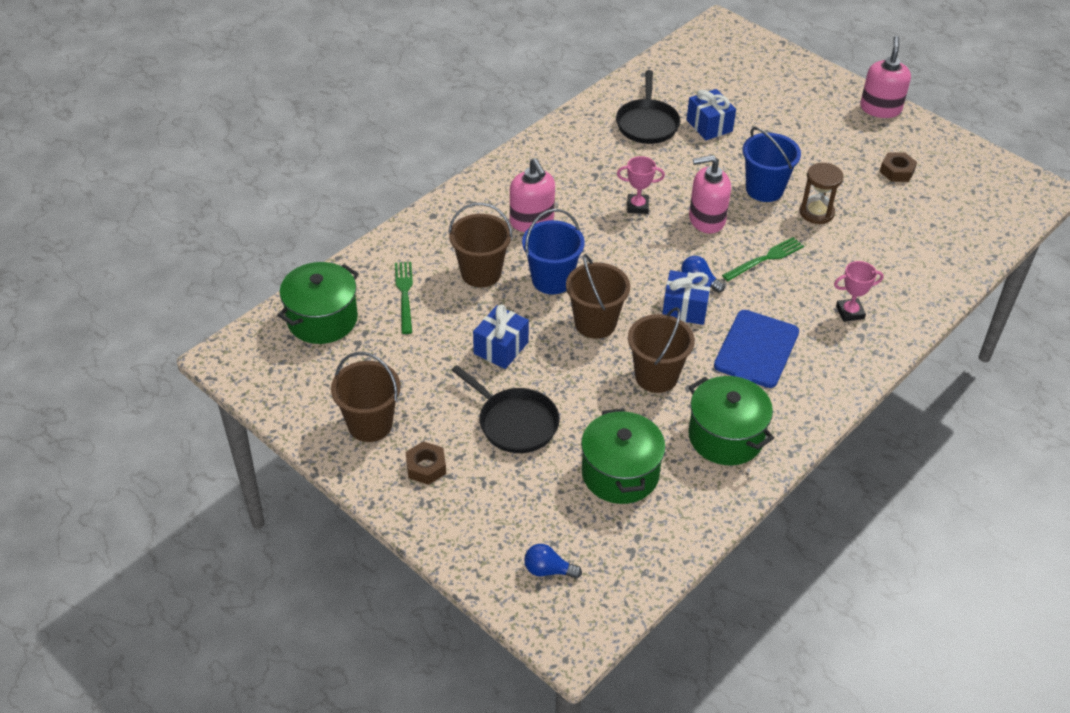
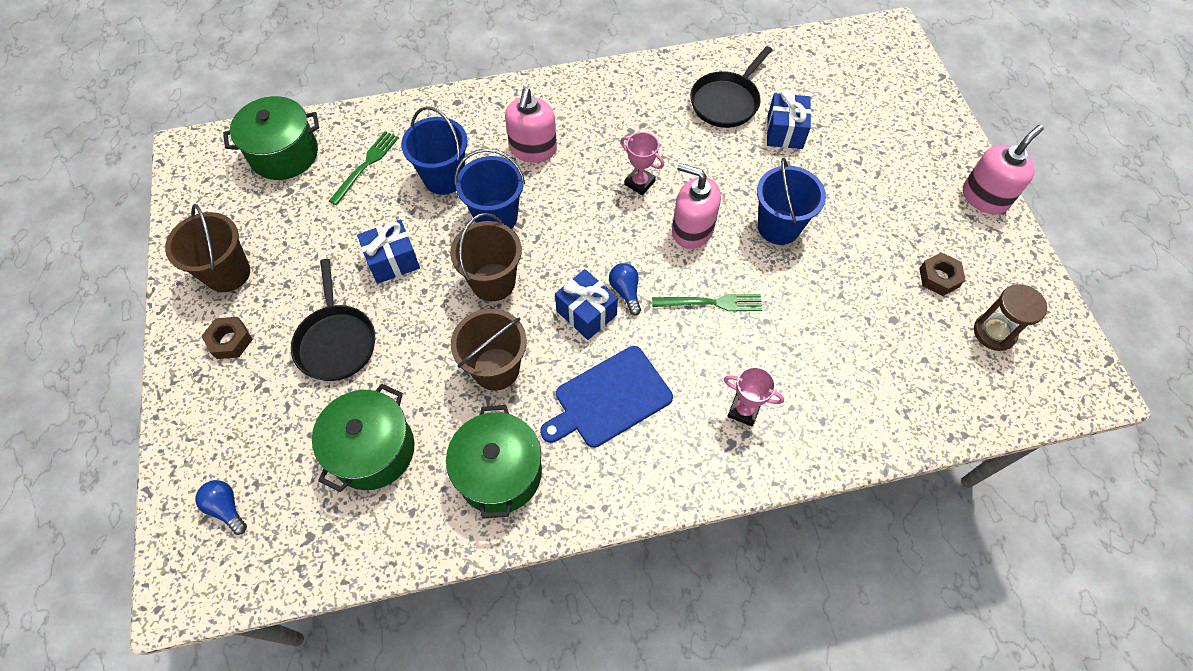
camera: 35 degrees right, 15 degrees up
brown bucket [448,202,513,287] -> blue bucket [401,106,468,195]
brown hourglass [799,163,844,224] -> brown hourglass moved to [974,284,1047,351]

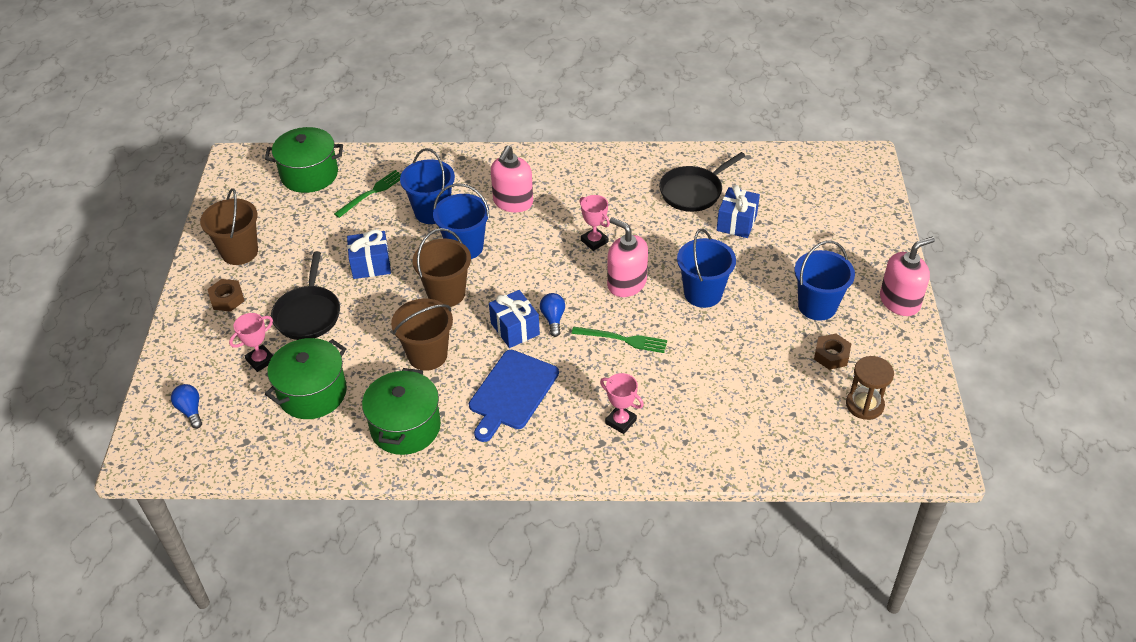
camera: 15 degrees right, 15 degrees down
blue cutting board [540,346,673,448] -> blue cutting board turned 45 degrees counterclockwise [469,350,559,442]
none -> pink trophy [229,313,273,372]
none -> blue bucket [794,241,855,321]

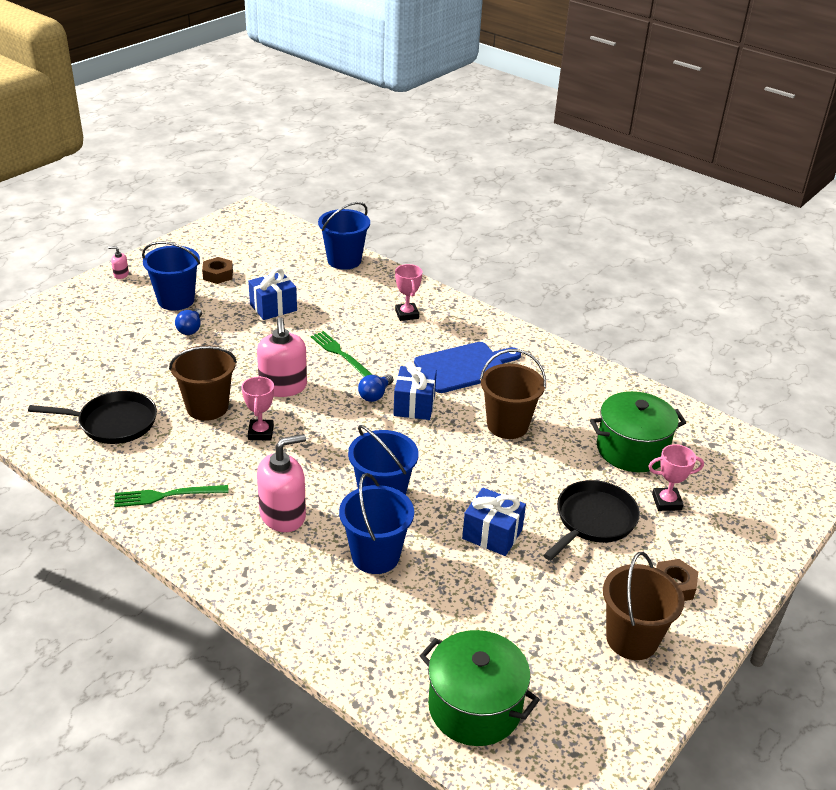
camera: 145 degrees left, 10 degrees down
blue light bulb [171,384,202,429] -> blue light bulb moved to [175,308,202,335]
green fork [334,170,401,218] -> green fork moved to [114,485,229,507]
green pot [362,368,441,455] -> none
brown bucket [412,228,471,307] -> brown bucket moved to [169,345,237,421]
blue bucket [677,229,736,308] -> blue bucket moved to [318,202,370,270]
blue gift [717,185,760,238] -> blue gift moved to [248,268,297,320]
brown hourglass [846,356,894,420] -> none
pink soap dispenser [880,237,935,316] -> pink soap dispenser [108,246,129,279], size x0.43

